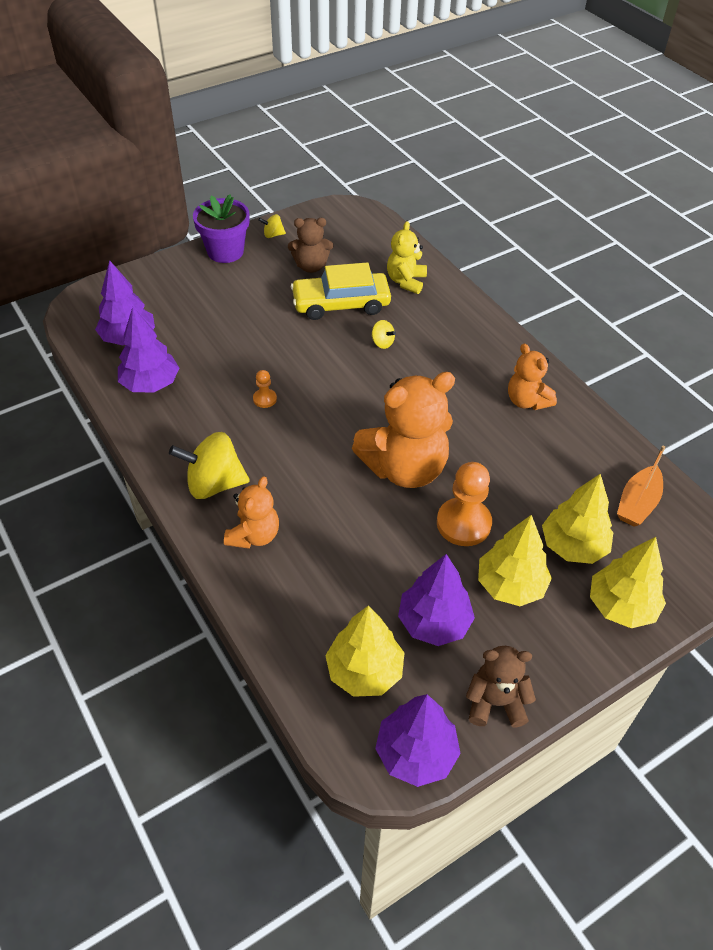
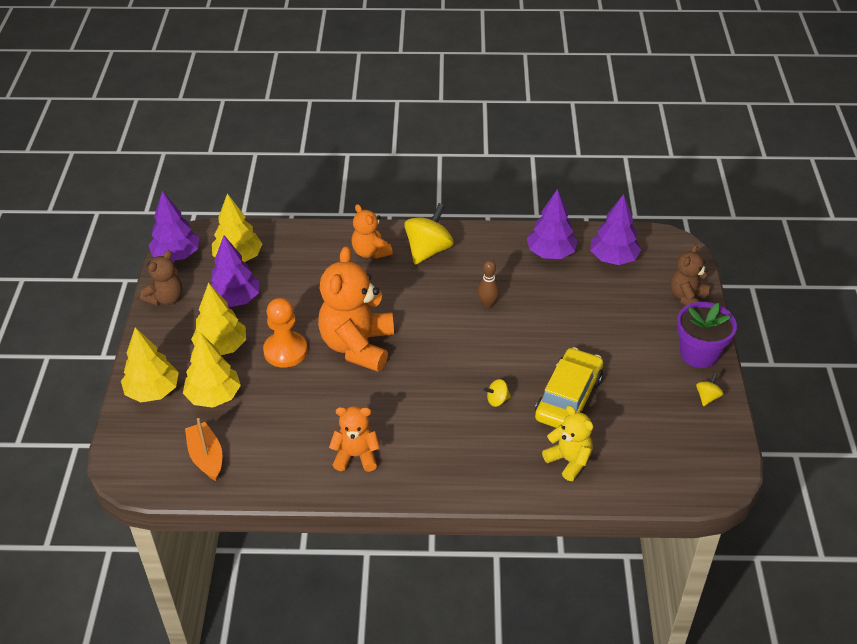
camera: 125 degrees right, 5 degrees down
orange pawn [253,370,277,408] -> brown bowling pin [478,260,499,308]
brown teddy bear [288,218,333,273] -> brown teddy bear moved to [670,244,710,306]

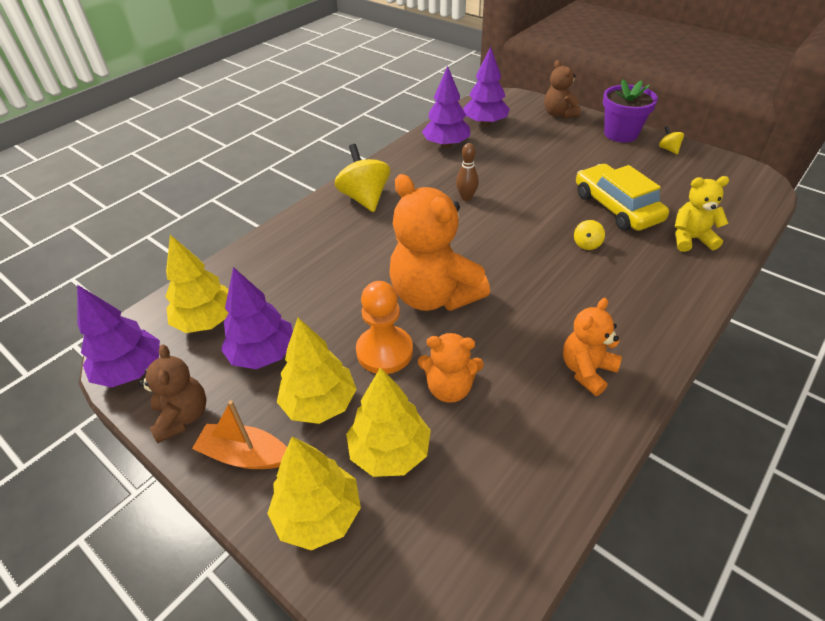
camera: 50 degrees left, 0 degrees up
orange boat [185,418,222,481] -> orange boat moved to [192,400,287,469]
orange teddy bear [352,204,393,259] -> orange teddy bear moved to [418,332,484,403]

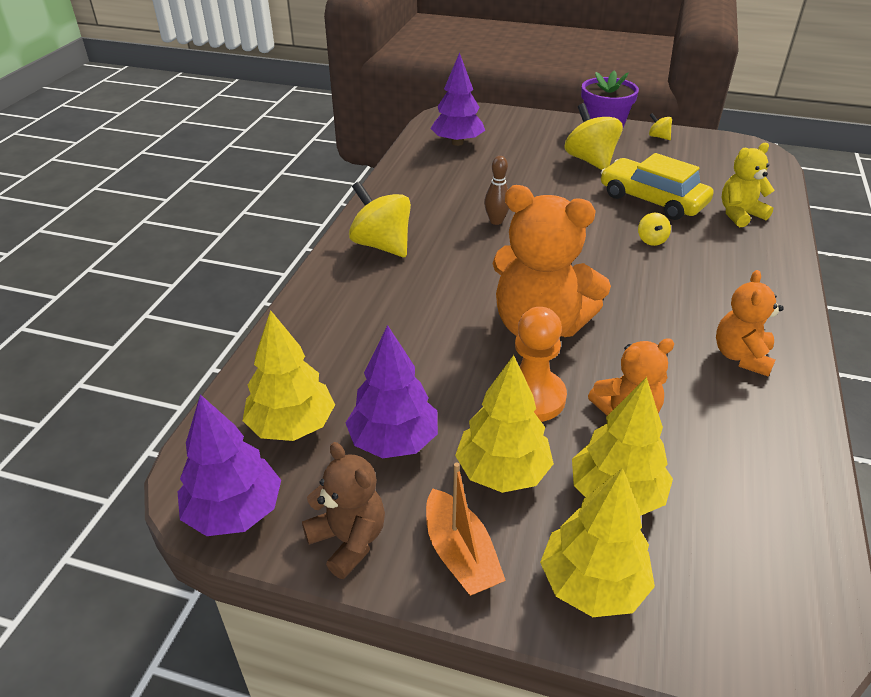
camera: 25 degrees left, 5 degrees down
orange boat [192,400,287,469] -> orange boat turned 105 degrees counterclockwise [426,462,506,596]
purple tree [422,66,470,148] -> none
brown teddy bear [544,60,581,118] -> none
none -> yellow spinning top [564,103,623,170]

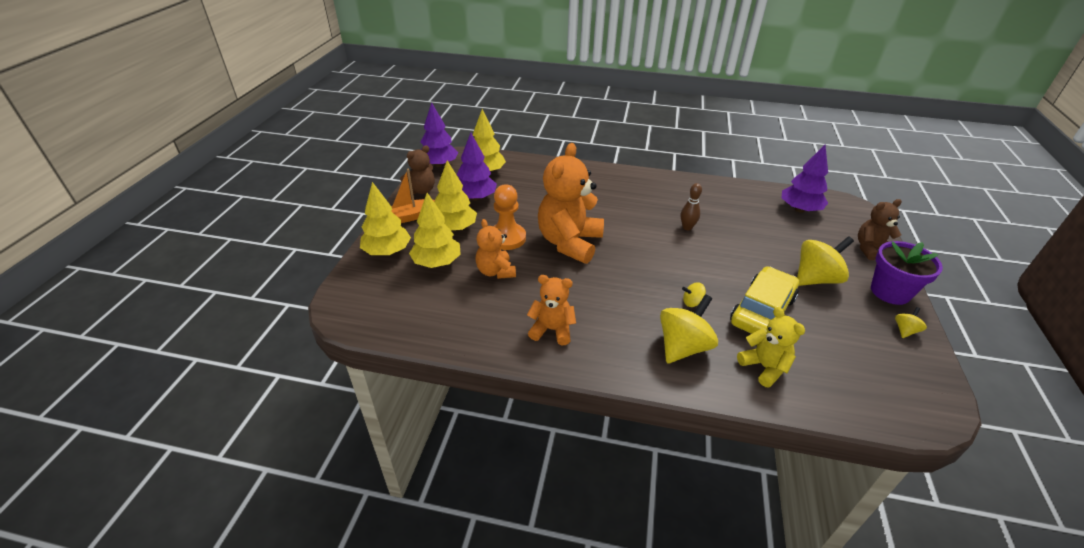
camera: 85 degrees right, 0 degrees up
yellow spinning top [349,182,411,257] -> yellow spinning top moved to [660,294,718,363]
none -> brown teddy bear [858,199,902,260]

